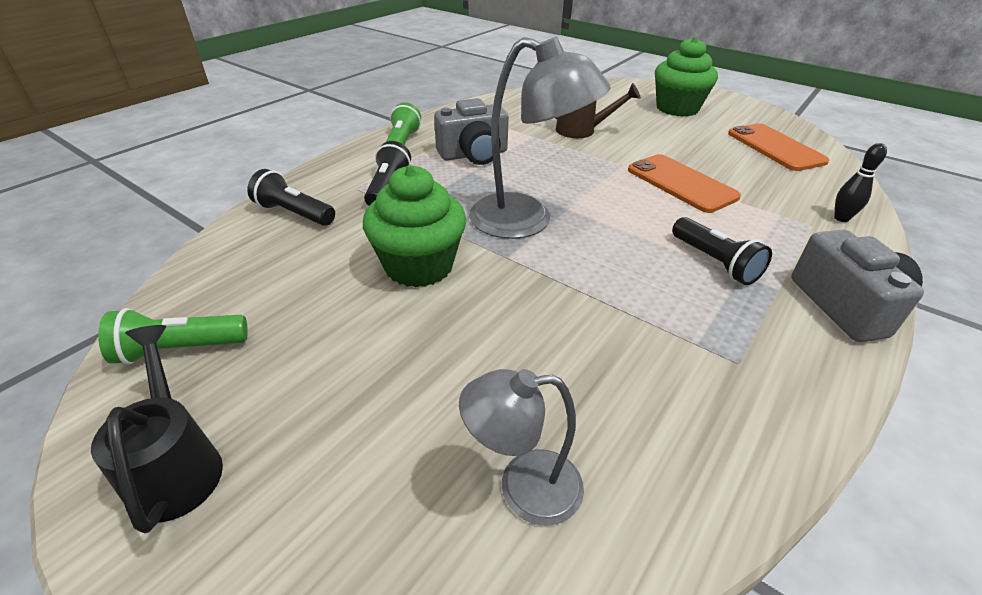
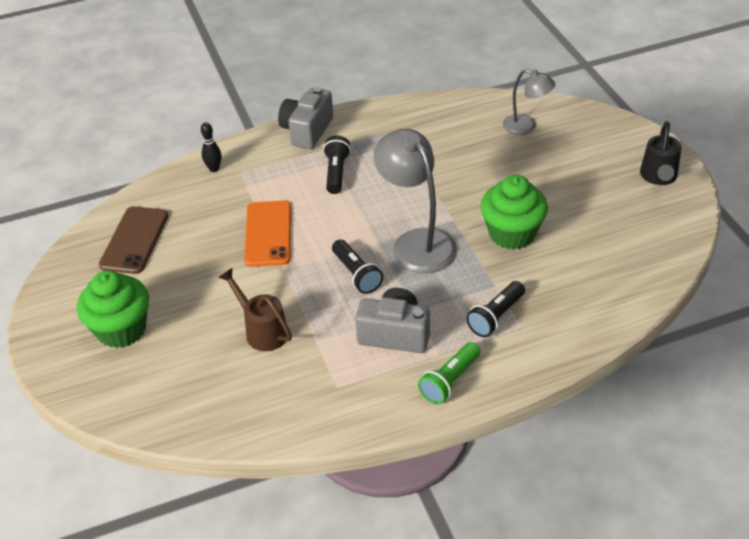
camera: 145 degrees left, 5 degrees up
green flashlight [98,308,248,365] -> none
black flashlight [247,169,335,226] -> black flashlight moved to [332,239,383,294]
orange phone [728,123,829,171] -> brown phone [99,206,168,274]

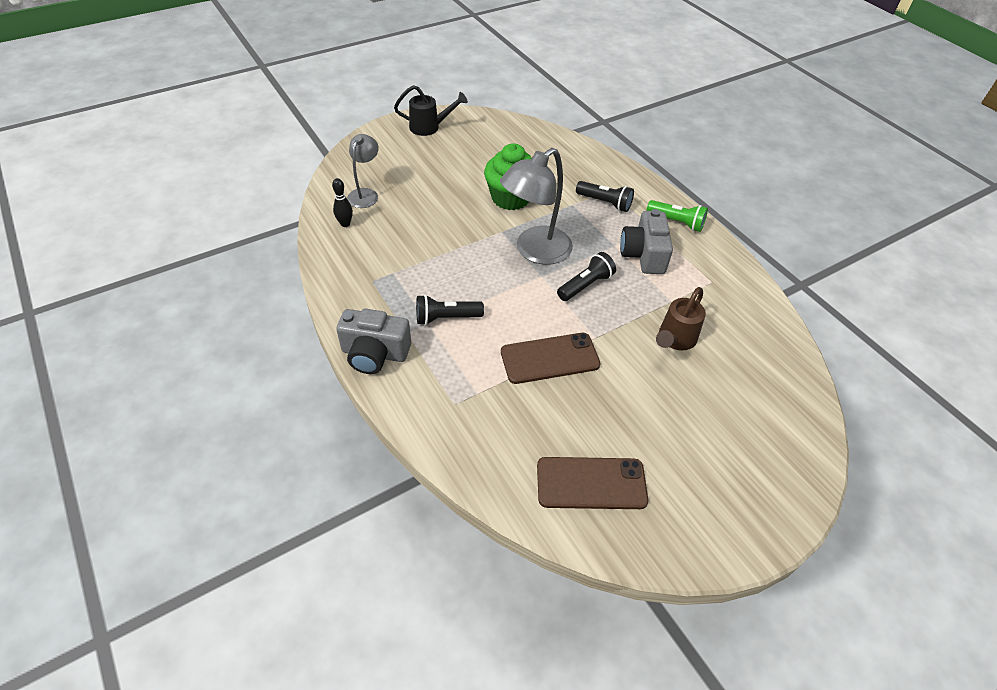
camera: 105 degrees left, 5 degrees up
green cupcake [77,270,149,348] -> none
black bowling pin [201,122,222,172] -> black bowling pin moved to [332,178,353,227]
orange phone [244,200,291,267] -> brown phone [501,333,601,384]

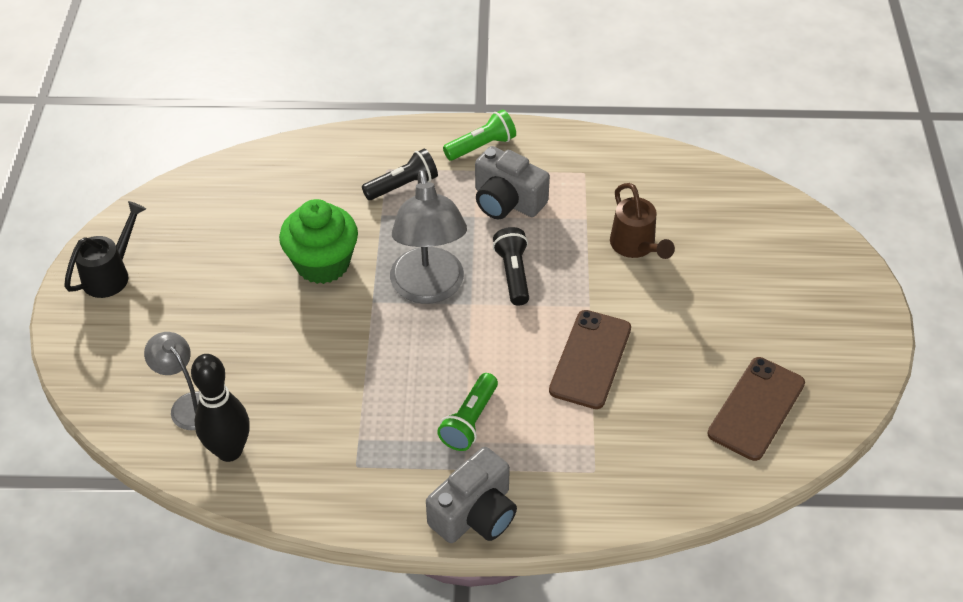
camera: 55 degrees left, 0 degrees up
black bowling pin [332,178,353,227] -> black bowling pin [191,354,250,462], size x1.89
black flashlight [416,295,484,325] -> green flashlight [437,373,498,451]

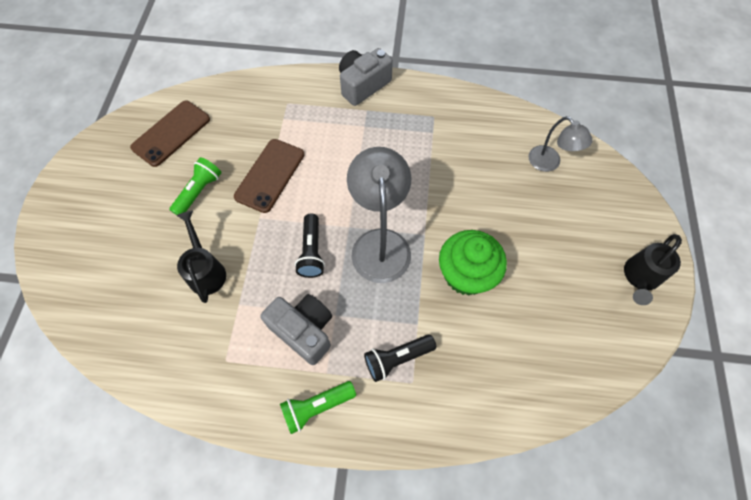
camera: 175 degrees left, 15 degrees up
black bowling pin [191,354,250,462] -> none
green flashlight [437,373,498,451] -> green flashlight moved to [169,157,222,215]
brown watering can [610,183,675,259] -> black watering can [176,211,226,303]

